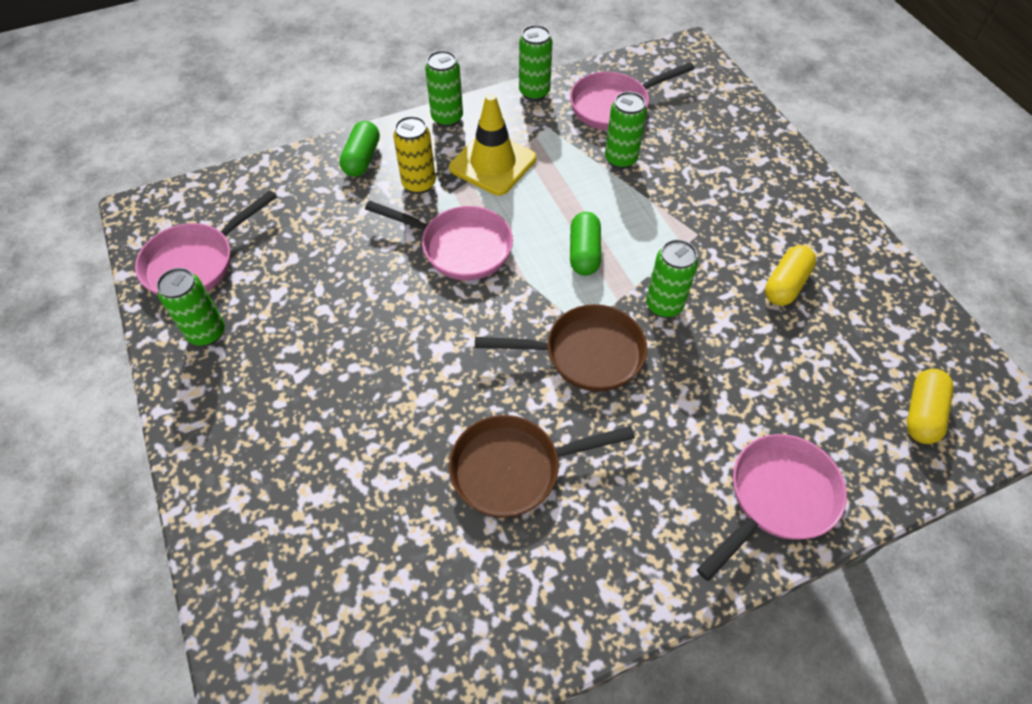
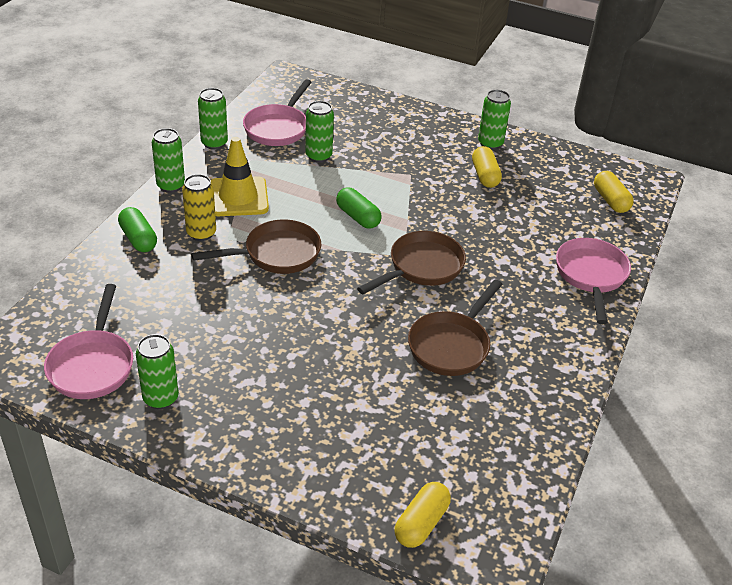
camera: 45 degrees left, 15 degrees down
pink pan [365,201,513,281] -> brown pan [191,219,321,274]
green can [646,239,698,318] -> green can moved to [478,90,511,150]
none -> yellow capsule [394,482,451,548]

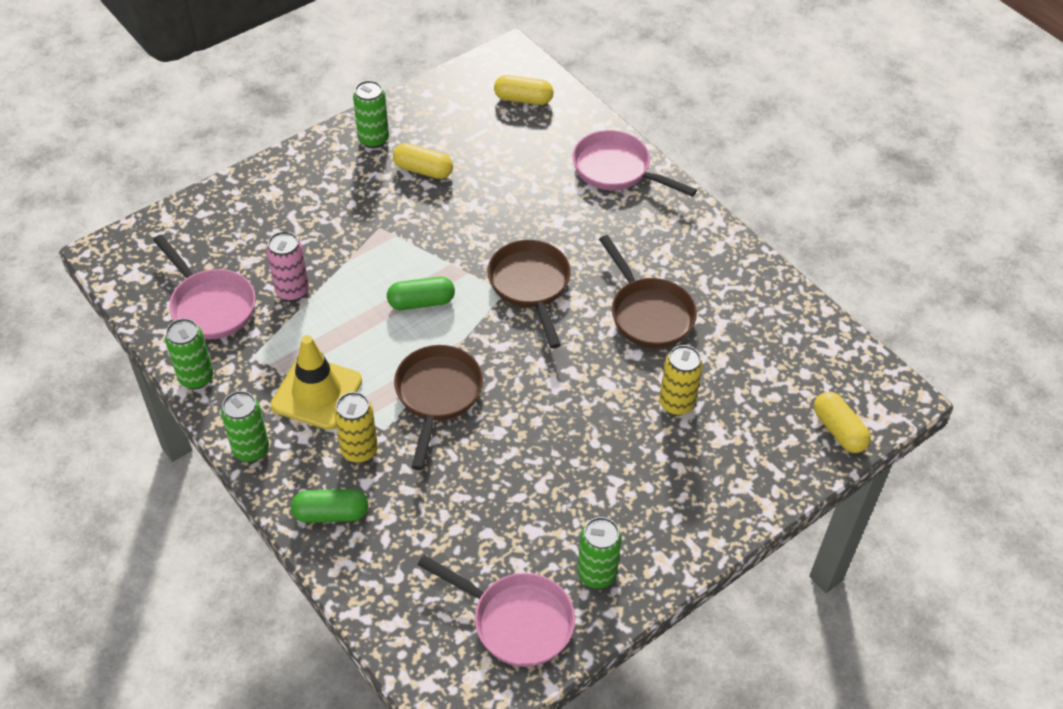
camera: 60 degrees left, 10 degrees up
green can [305,101,334,163] -> pink can [267,231,309,301]
none -> yellow can [659,345,703,416]

